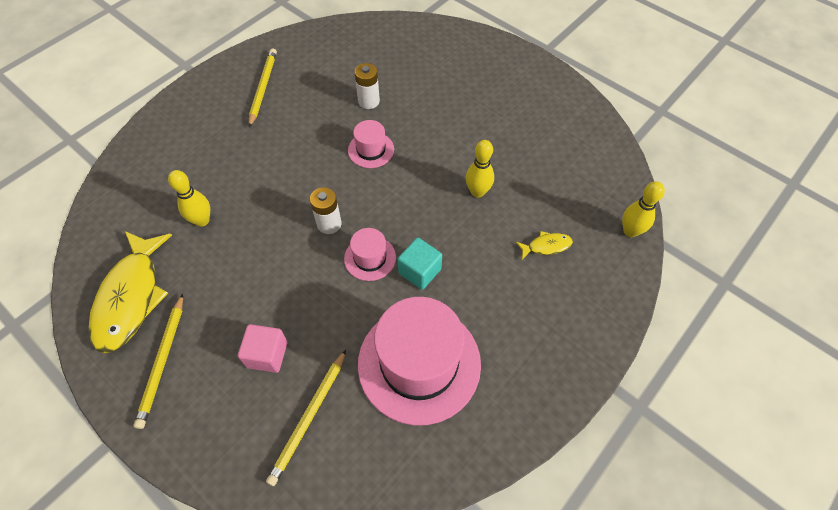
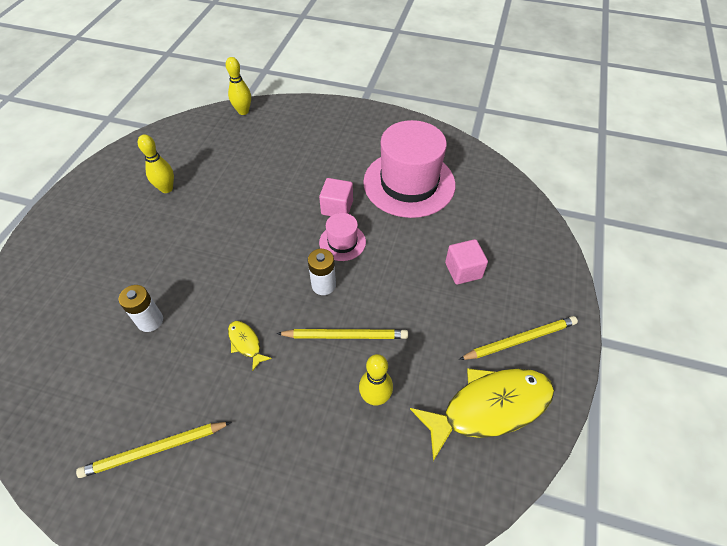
camera: 115 degrees left, 5 degrees down
yellow pencil [266,350,346,486] -> yellow pencil moved to [276,329,408,339]
pink hat [348,120,394,168] -> none
turquoise cube [398,238,442,290] -> pink cube [319,178,353,216]
yellow bowling pin [466,140,494,198] -> yellow bowling pin moved to [138,135,174,193]
yellow fish [516,231,573,259] -> yellow fish moved to [228,321,272,371]

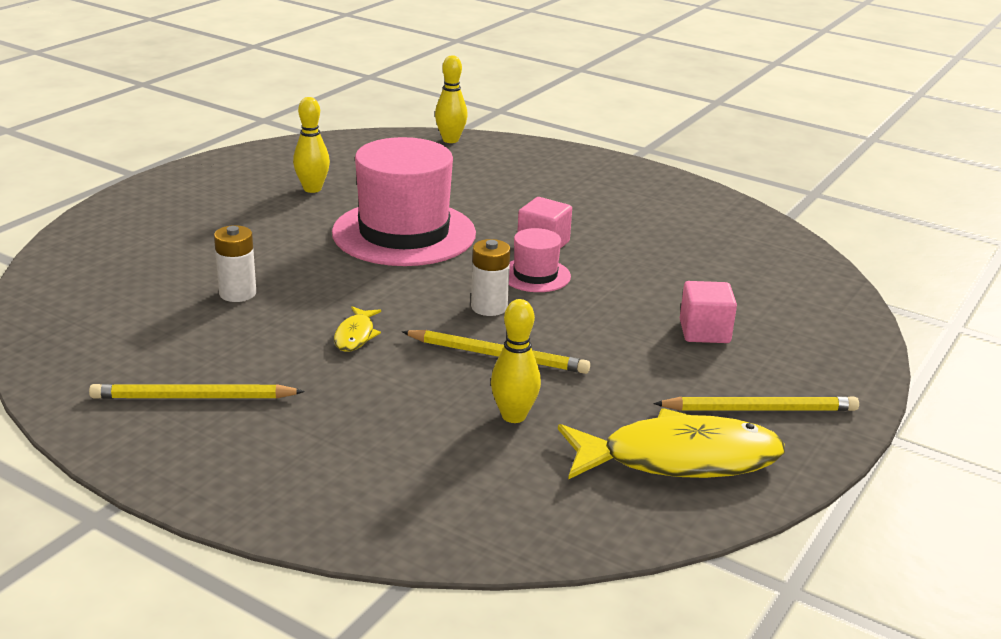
camera: 15 degrees right, 25 degrees down
yellow fish [228,321,272,371] -> yellow fish turned 150 degrees counterclockwise [334,306,381,352]
pink hat [363,120,456,218] -> pink hat moved to [332,137,476,266]

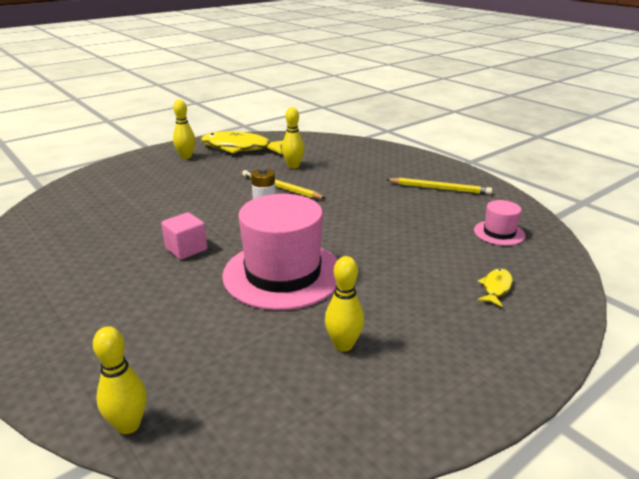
camera: 160 degrees left, 0 degrees up
white battery [214,225,256,302] -> none
yellow fish [334,306,381,352] -> yellow fish moved to [477,268,513,307]
pink hat [509,228,571,292] -> pink hat moved to [474,200,526,246]
yellow pencil [654,396,859,411] -> yellow bowling pin [173,100,195,159]
pink cube [680,281,737,343] -> none

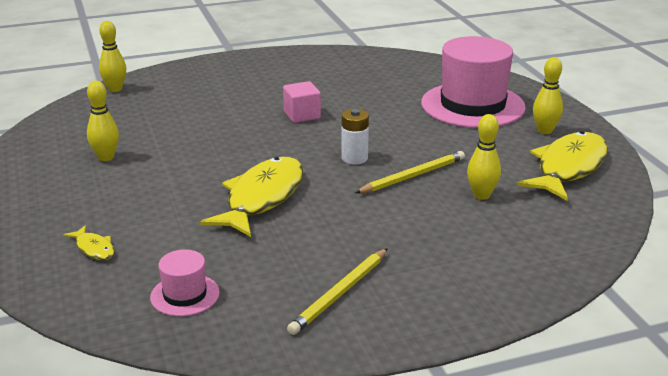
camera: 110 degrees right, 0 degrees up
pink hat [222,194,338,310] -> pink hat moved to [421,36,526,128]
none -> yellow fish [200,157,303,237]

